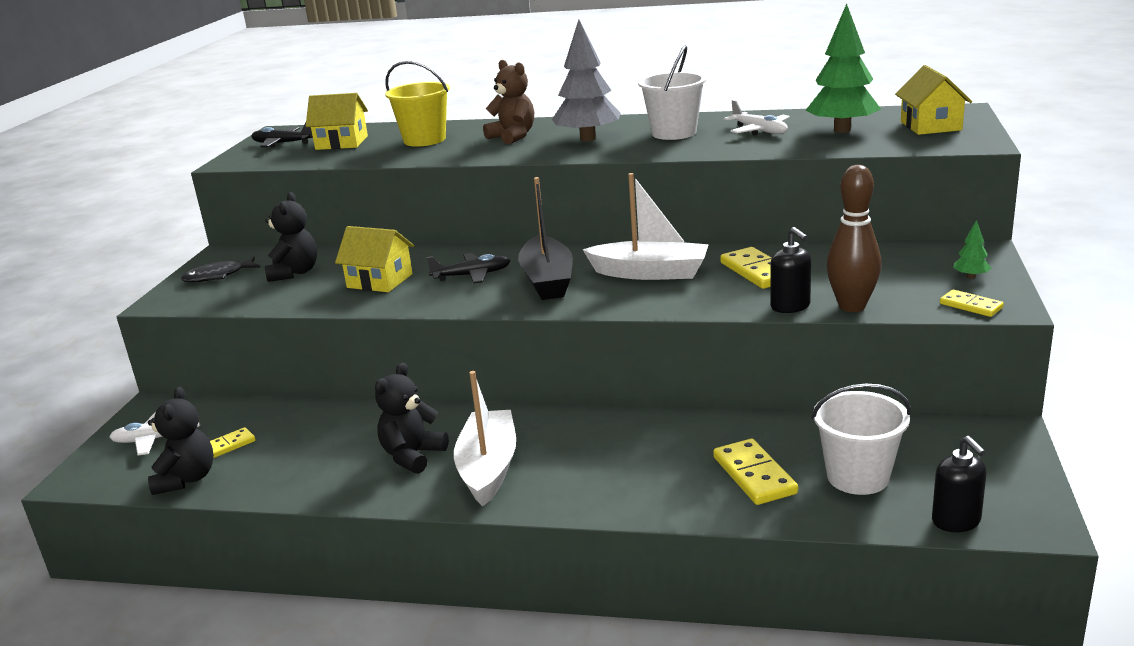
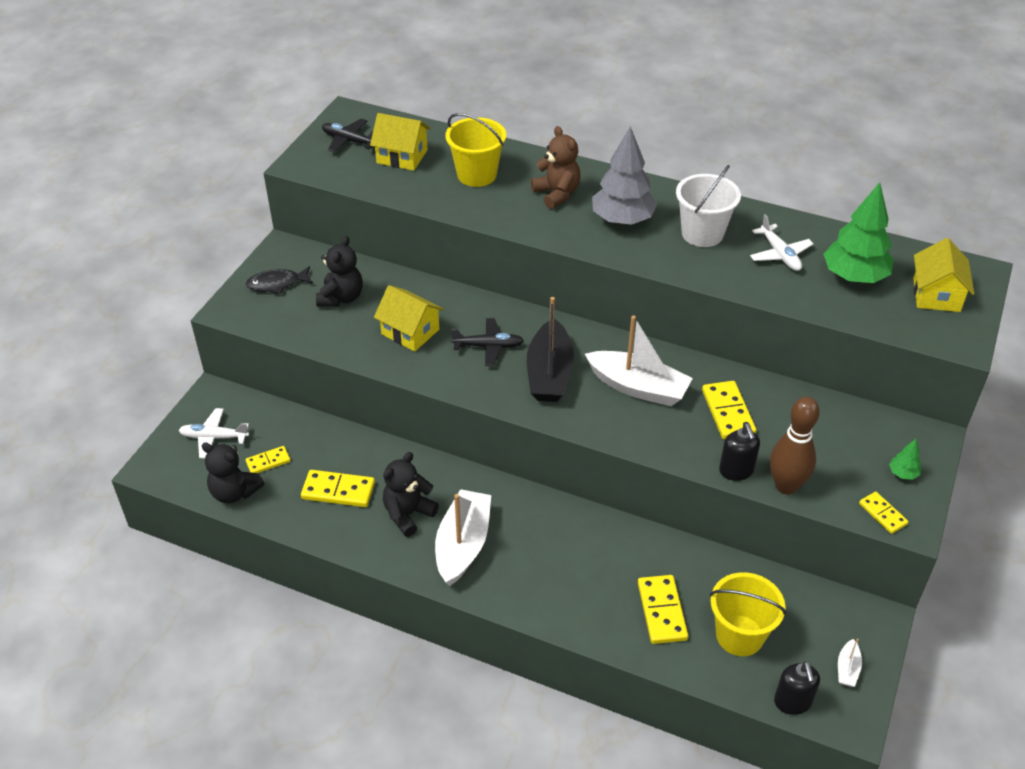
camera: 10 degrees right, 20 degrees up
black teddy bear [148,387,214,495] -> black teddy bear turned 105 degrees clockwise [201,442,264,503]
white bucket [811,384,911,495] -> yellow bucket [710,572,786,656]
none -> yellow domino [301,470,375,507]
none -> white boat [838,638,862,687]

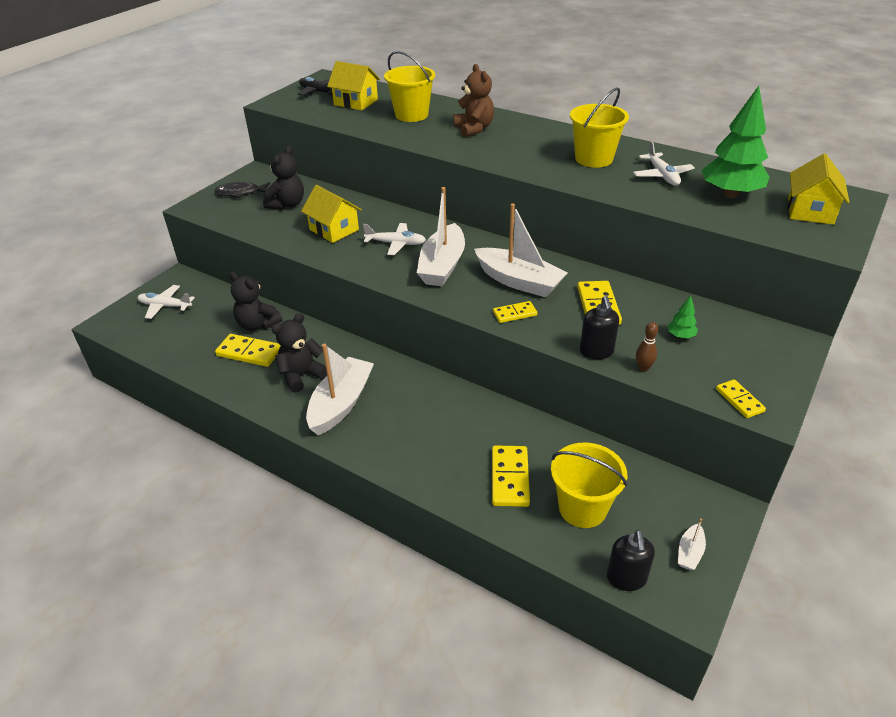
camera: 10 degrees right, 5 degrees down
black teddy bear [201,442,264,503] -> black teddy bear moved to [229,272,283,331]
yellow domino [245,446,291,473] -> yellow domino moved to [493,301,537,323]
black plane [451,318,524,366] -> white plane [363,223,426,255]
black boat [527,297,574,402] -> white boat [417,187,465,286]
grey tree [592,126,657,225] -> none
white bucket [676,165,741,247] -> yellow bucket [570,87,629,168]
brown bowling pin [770,397,820,495] -> brown bowling pin [636,322,658,372], size x0.47
green tree [889,439,921,480] -> green tree moved to [667,296,698,338]

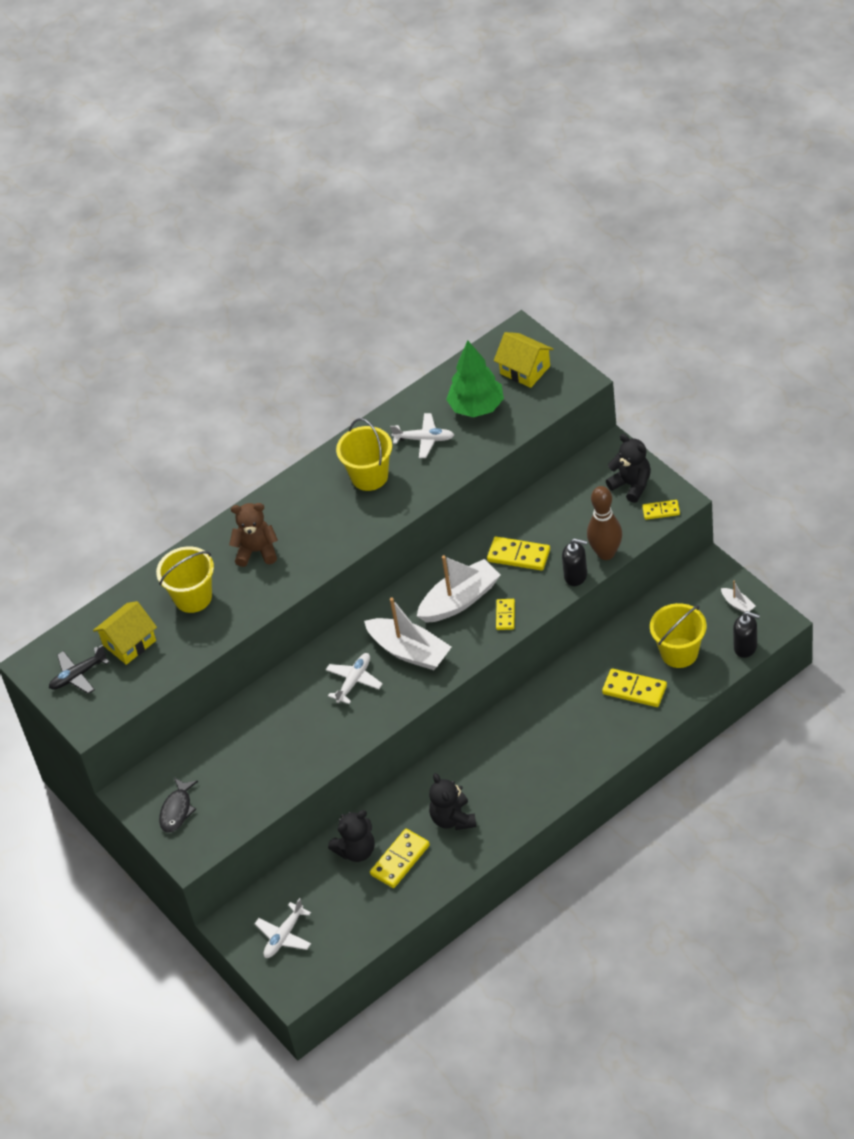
camera: 65 degrees left, 10 degrees up
black teddy bear [263,146,304,210] -> black teddy bear moved to [606,434,651,503]
yellow house [301,185,362,243] -> none
white boat [306,344,374,435] -> none
brown bowling pin [636,322,658,372] -> brown bowling pin [587,486,622,560], size x2.14
green tree [667,296,698,338] -> none

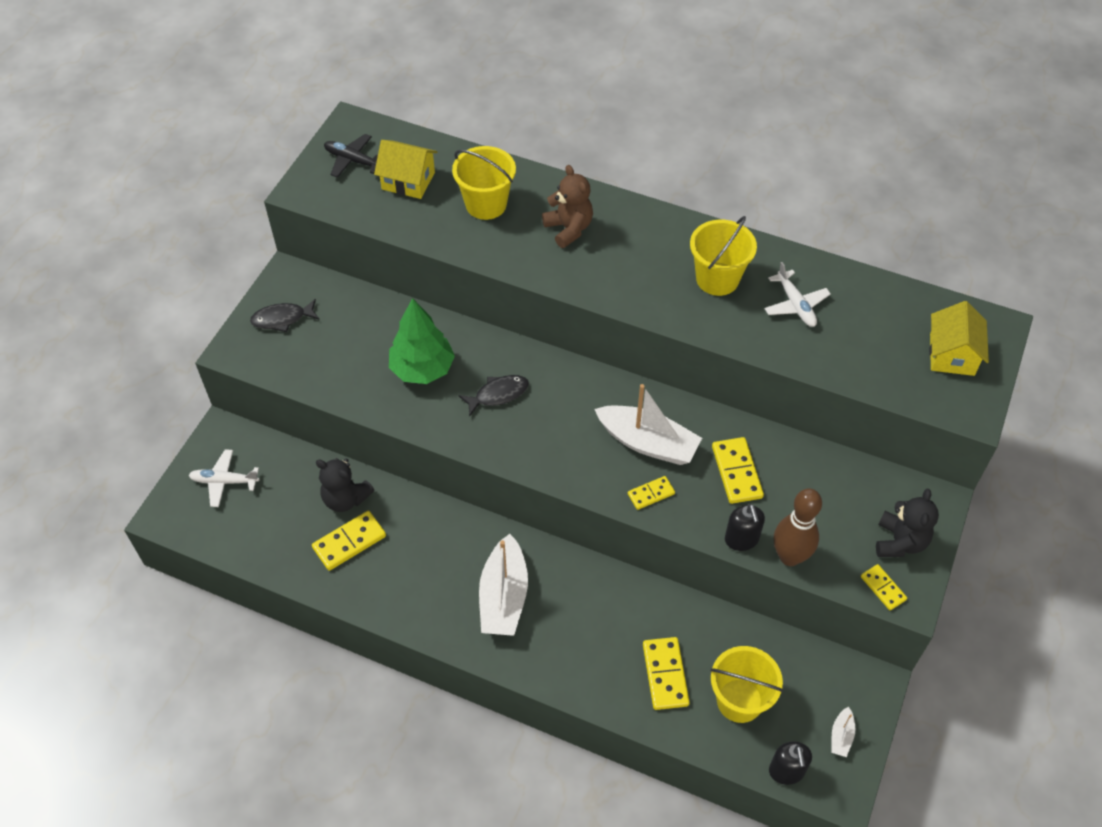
camera: 55 degrees right, 5 degrees up
white plane [326,653,383,704] -> black fish [458,375,529,417]
white boat [364,597,452,670] -> white boat moved to [479,534,528,636]
yellow domino [370,829,430,888] -> yellow domino turned 45 degrees counterclockwise [312,511,386,571]
black teddy bear [429,773,476,830] -> none
green tree [446,340,504,417] -> green tree moved to [389,298,455,384]

